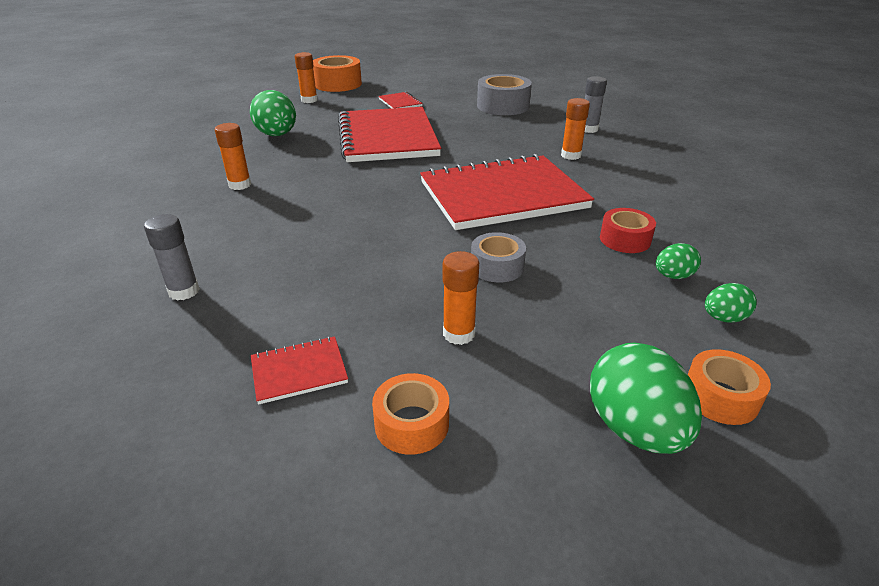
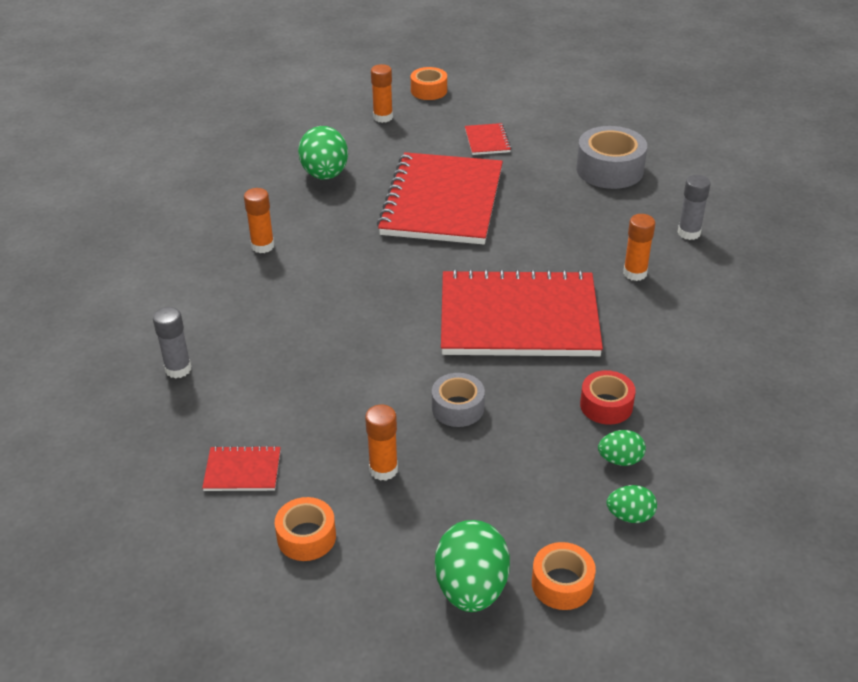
camera: 20 degrees right, 5 degrees up
orange tape [313,55,362,92] -> orange tape [411,67,447,100], size x0.61

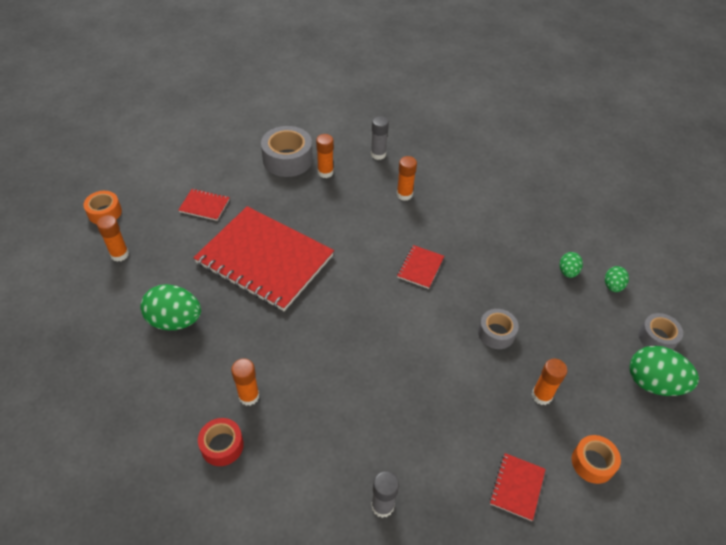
camera: 70 degrees left, 10 degrees up
red notebook [441,269,603,356] -> red notebook [397,245,444,289], size x0.40
orange tape [532,542,596,610] -> grey tape [639,313,683,350]
red tape [580,370,636,425] -> red tape moved to [198,418,244,466]
none -> orange glue stick [316,134,334,178]

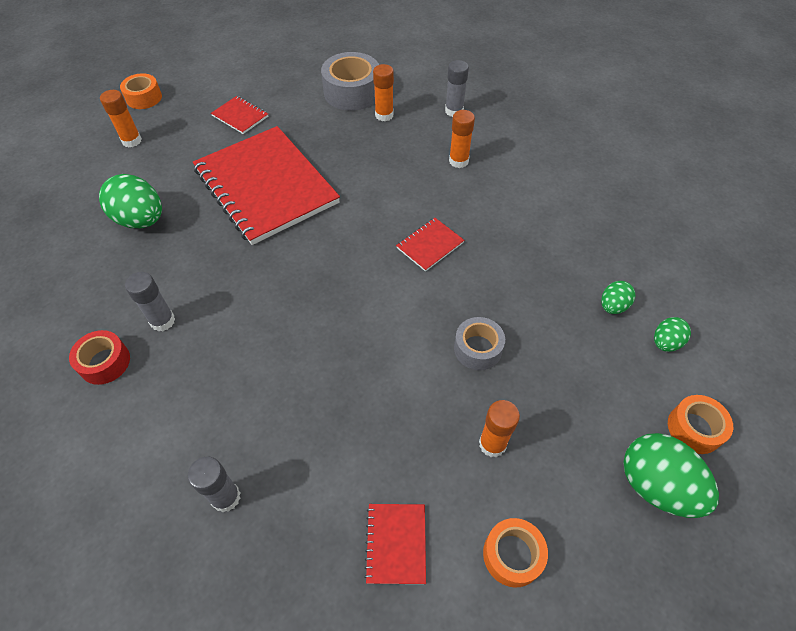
camera: 25 degrees right, 5 degrees up
orange glue stick [231,358,260,406] -> grey glue stick [125,272,175,331]
red notebook [490,453,546,521] -> red notebook turned 45 degrees counterclockwise [364,504,426,584]
grey tape [639,313,683,350] -> orange tape [668,395,733,454]

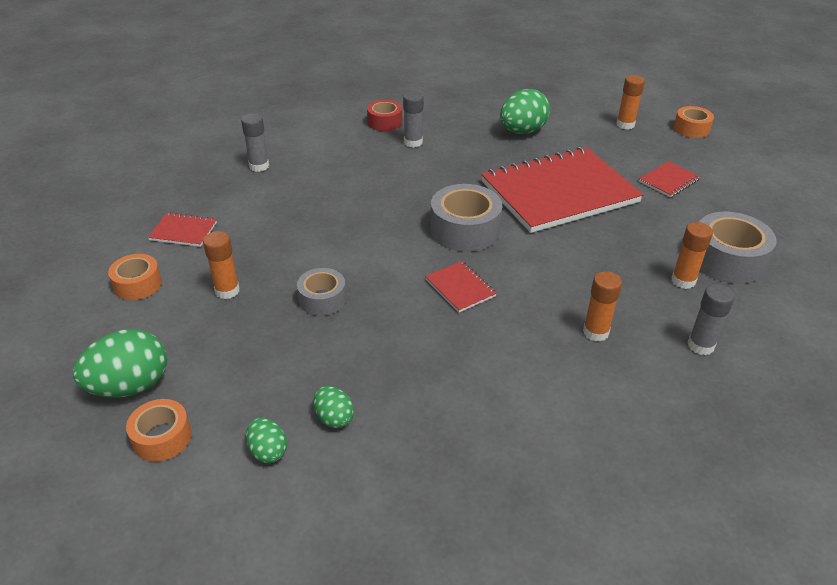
camera: 100 degrees right, 15 degrees down
none -> grey tape [430,184,502,252]

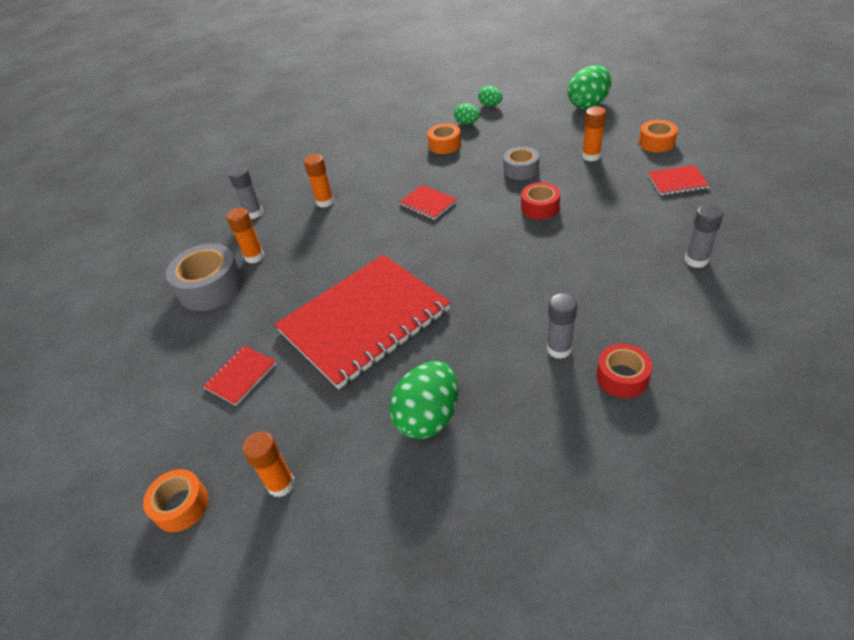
camera: 170 degrees right, 5 degrees up
orange tape [126,399,192,462] -> orange tape moved to [427,123,461,154]
grey tape [430,184,502,252] -> none
none -> red tape [521,182,560,220]

